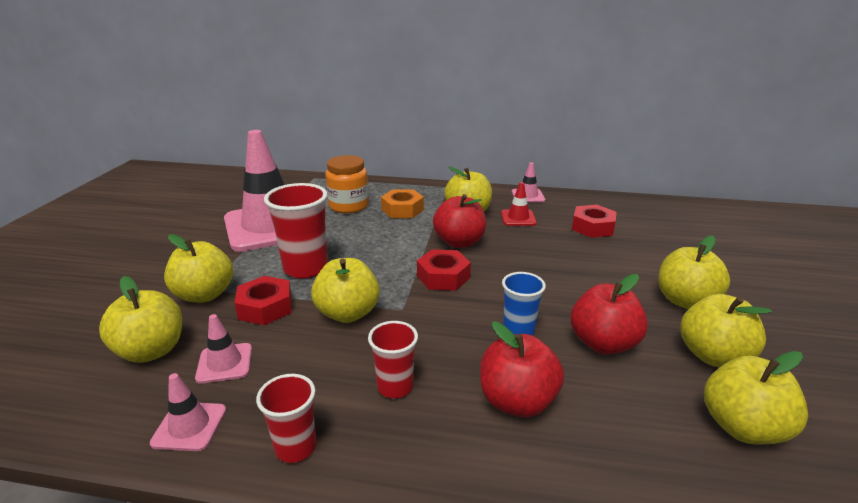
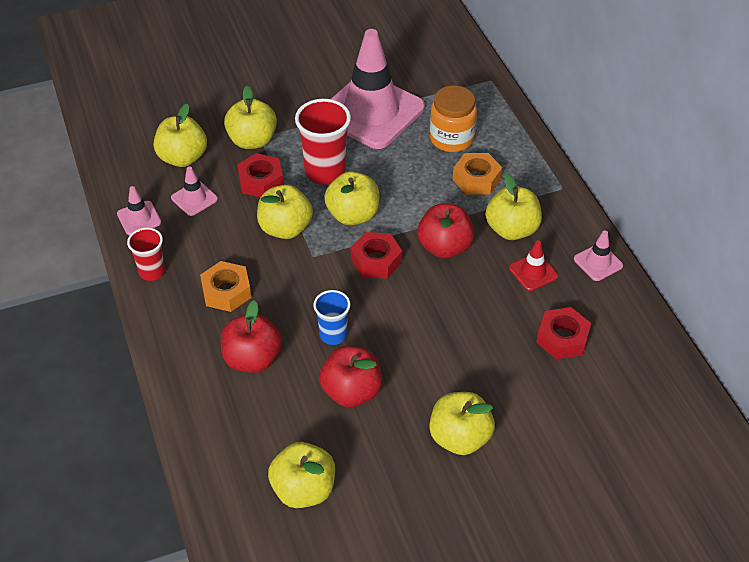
camera: 60 degrees right, 20 degrees up
red cup [368,321,418,398] -> orange nut [200,261,251,312]
yellow apple [680,294,772,367] -> yellow apple moved to [324,171,380,225]

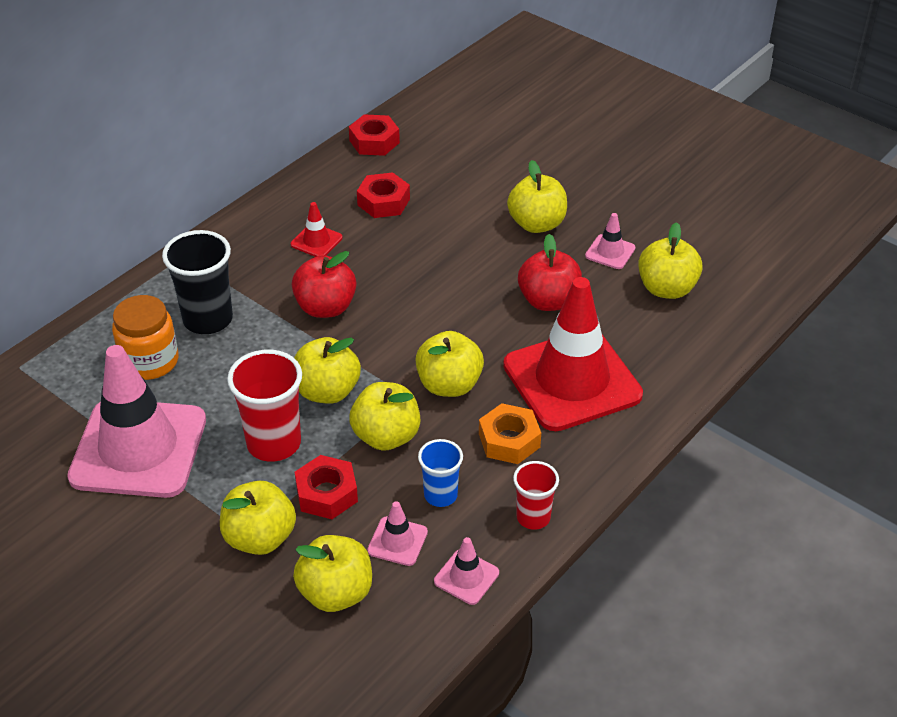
camera: 120 degrees left, 5 degrees down
red apple [221,300,282,373] -> red traffic cone [503,277,643,431]
blue cup [313,290,351,345] -> blue cup moved to [418,439,463,507]
red nut [351,232,402,279] -> red nut moved to [349,114,400,156]
orange nut [453,153,502,195] -> black cup [162,230,233,334]
yellow apple [486,174,542,240] -> yellow apple moved to [415,331,484,397]
pink traffic cone [574,230,623,281] -> pink traffic cone moved to [585,213,635,269]

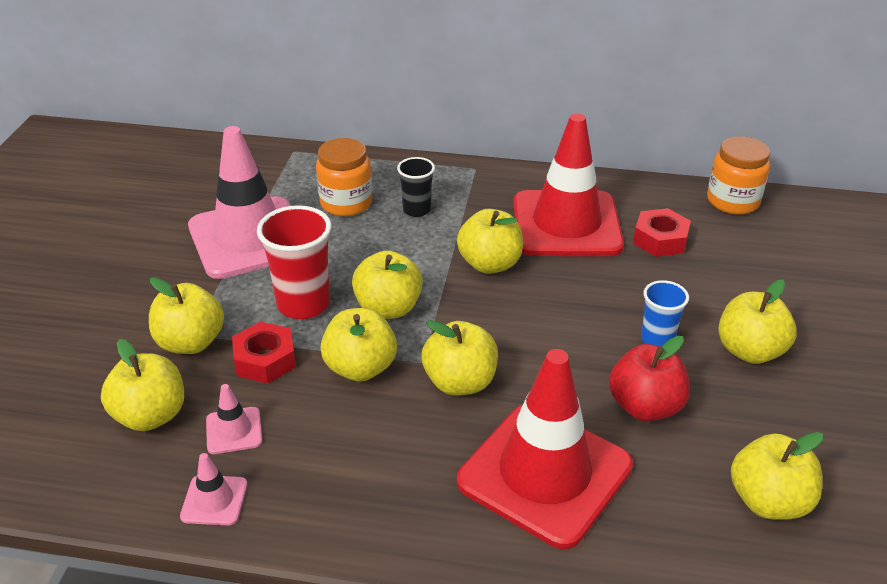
camera: 60 degrees right, 5 degrees down
black cup [162,230,233,334] -> black cup [397,157,435,217], size x0.60
red traffic cone [291,202,342,257] -> red traffic cone [514,114,624,256], size x2.47
red apple [292,251,356,318] -> yellow apple [457,209,523,274]
red nut [349,114,400,156] -> orange jar [707,136,770,215]
blue cup [418,439,463,507] -> blue cup moved to [641,280,689,346]
orange nut [479,403,541,464] -> none
red cup [513,461,559,530] -> none
pink traffic cone [585,213,635,269] -> none

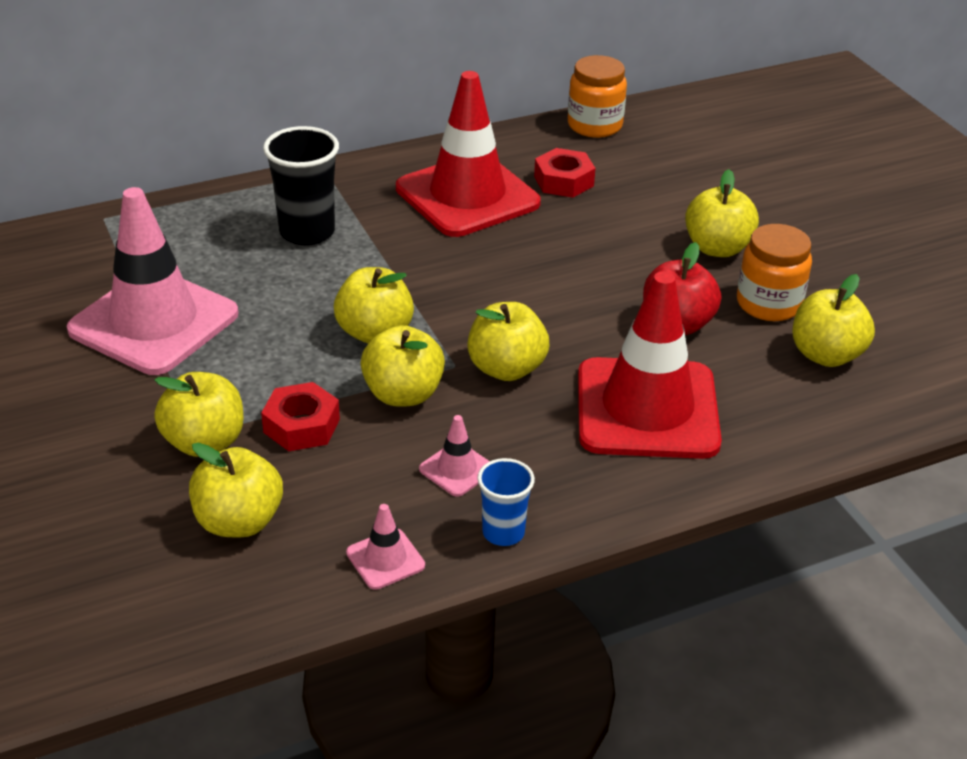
camera: 35 degrees left, 0 degrees up
pink traffic cone [206,384,262,454] -> pink traffic cone moved to [419,415,490,497]
red cup [257,205,331,319] -> none
orange jar [316,138,372,216] -> orange jar moved to [737,224,812,321]
black cup [397,157,435,217] -> black cup [263,126,339,246], size x1.68
yellow apple [457,209,523,274] -> none
blue cup [641,280,689,346] -> blue cup moved to [477,458,535,546]

